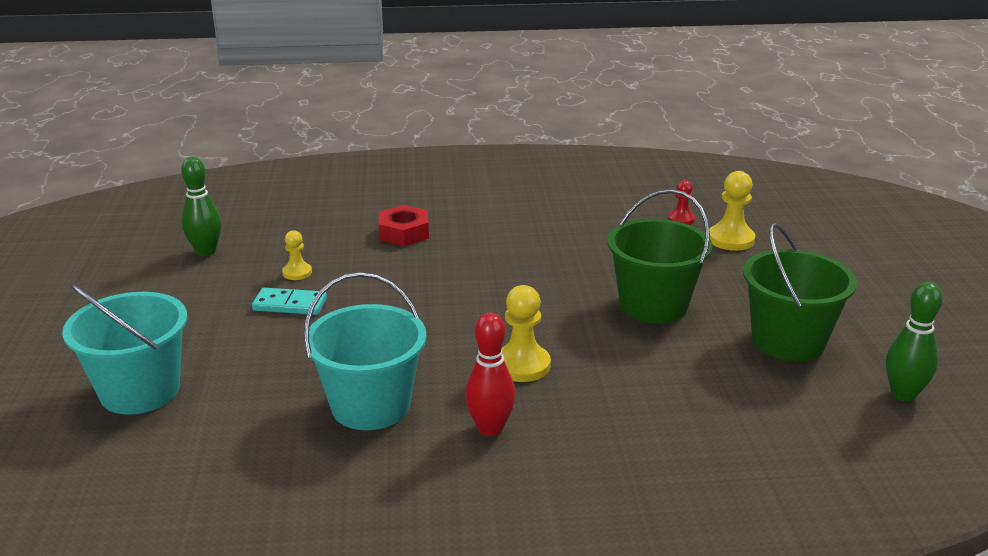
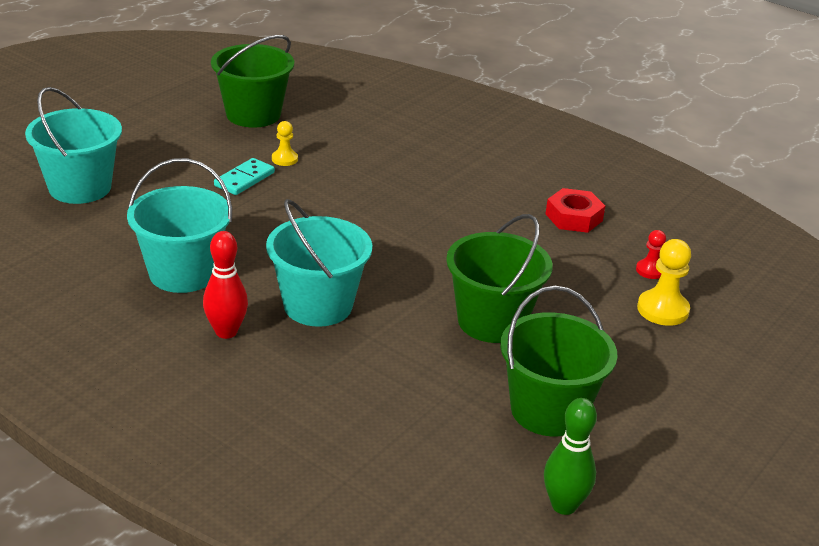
camera: 40 degrees right, 5 degrees up
green bowling pin [181,157,222,256] -> green bucket [211,35,294,128]
turquoise domino [252,288,327,315] -> turquoise domino turned 75 degrees clockwise [214,158,275,195]
red nut [379,205,429,246] -> red nut moved to [546,188,605,233]
yellow pawn [502,285,551,382] -> turquoise bucket [266,199,372,327]

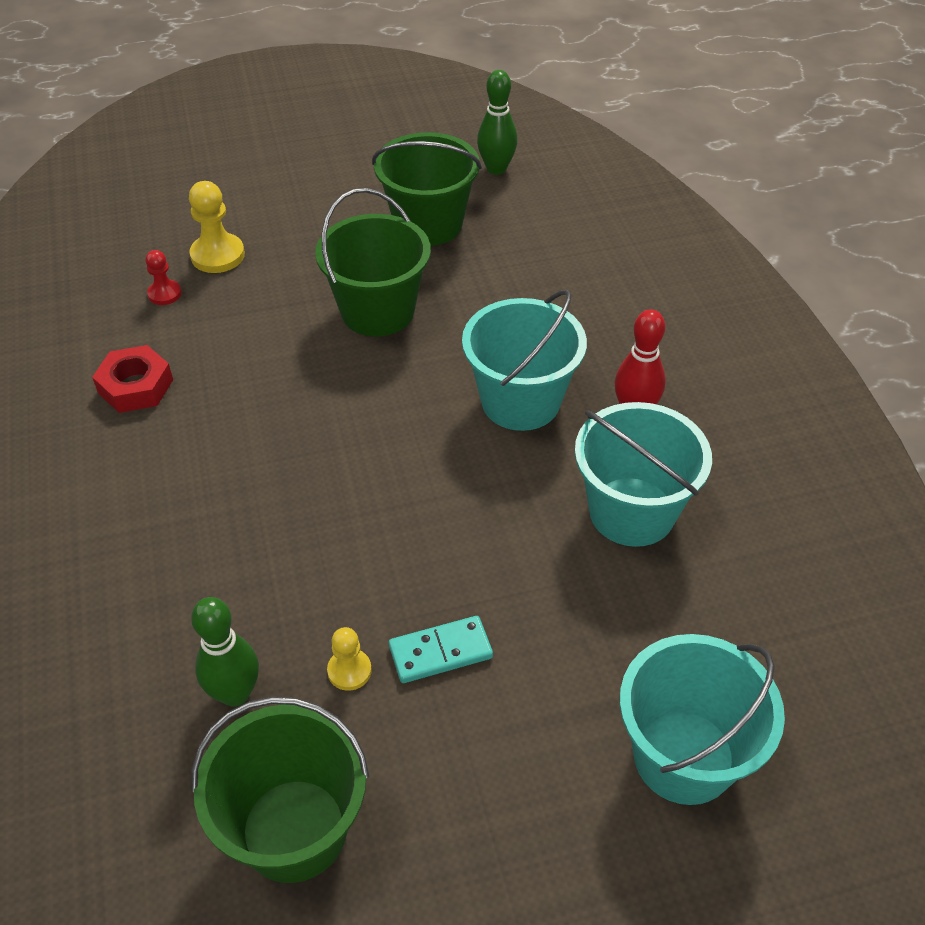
camera: 140 degrees left, 15 degrees up
none -> green bowling pin [191,597,259,707]

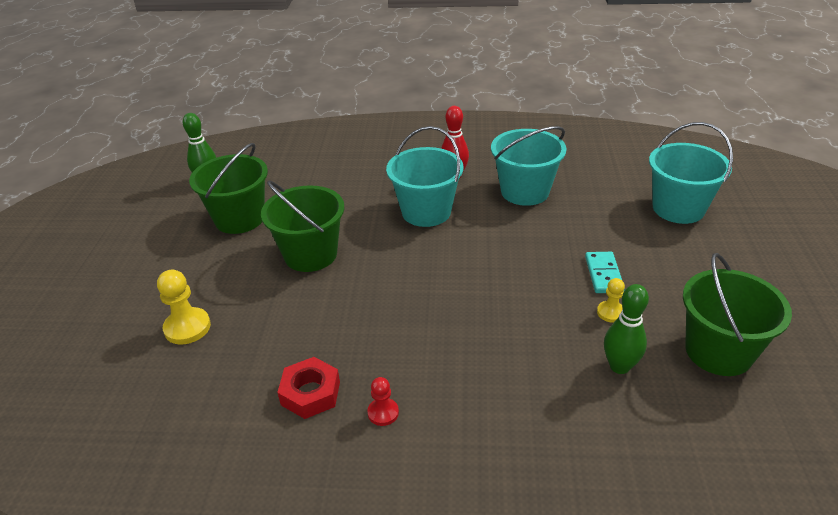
camera: 70 degrees left, 10 degrees down
red pawn [146,250,182,305] -> red pawn moved to [367,377,399,426]

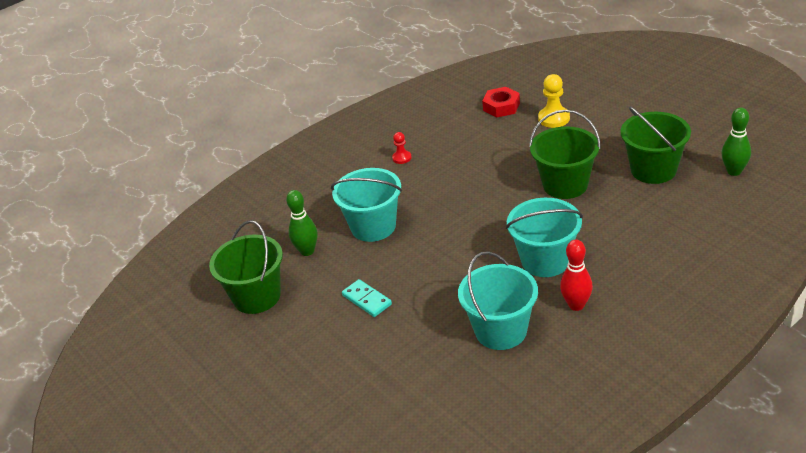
camera: 140 degrees right, 0 degrees up
red nut [277,357,340,419] -> red nut moved to [482,87,520,118]
yellow pawn [597,278,625,323] -> none
turquoise bucket [649,122,733,224] -> turquoise bucket moved to [331,168,402,242]

